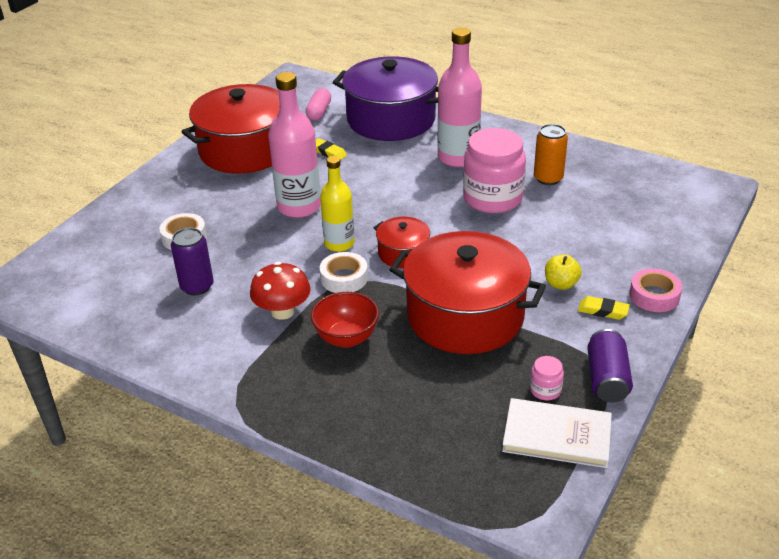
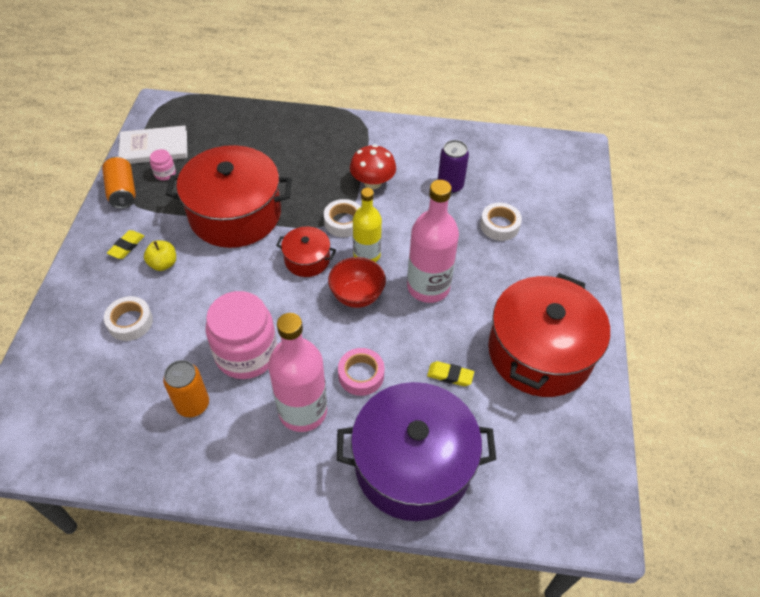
camera: 155 degrees right, 15 degrees up
pink capsule [306,88,331,121] -> none
red bowl [311,292,379,348] -> red bowl moved to [328,257,386,308]
yellow eraser [578,296,630,320] -> yellow eraser turned 60 degrees counterclockwise [107,230,144,259]
purple can [587,329,633,403] -> orange can [102,157,136,209]
pink tape [629,268,682,312] -> pink tape moved to [338,348,385,396]
none -> white tape [104,296,153,341]

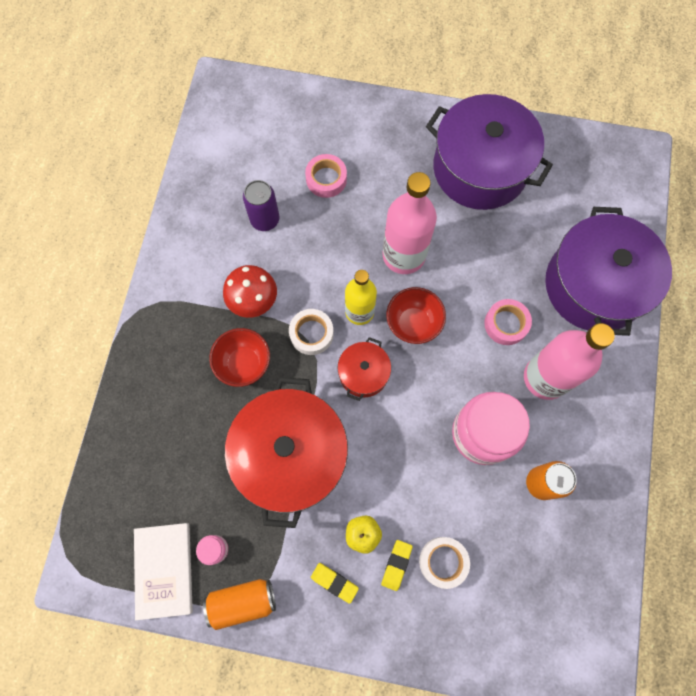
camera: 85 degrees left, 20 degrees up
yellow eraser [427,361,474,386] -> yellow eraser moved to [381,540,413,591]
white tape [480,203,522,241] -> pink tape [305,154,347,198]
red pot [488,273,610,397] -> purple pot [426,94,553,210]
none -> red bowl [209,328,270,387]

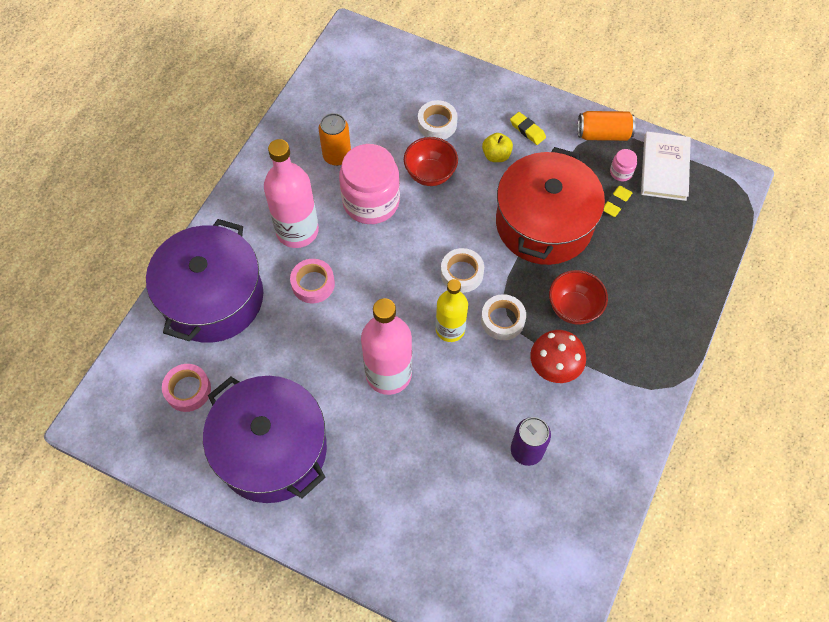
camera: 165 degrees left, 10 degrees down
pink tape [305,154,347,198] -> pink tape moved to [162,364,211,412]
red pot [337,337,391,401] -> white tape [441,248,484,293]
yellow eraser [381,540,413,591] -> yellow eraser moved to [604,186,632,217]
red bowl [386,287,446,344] -> red bowl moved to [404,137,458,186]

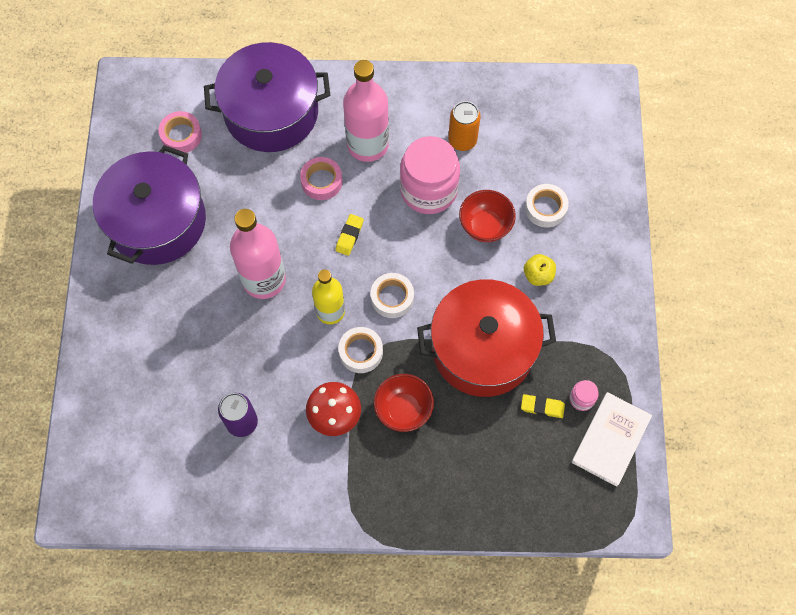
camera: 65 degrees right, 5 degrees up
yellow eraser [510,112,546,145] -> yellow eraser moved to [335,214,364,256]
orange can [578,111,636,141] -> none
white book [641,132,691,201] -> white book turned 45 degrees counterclockwise [572,392,652,487]

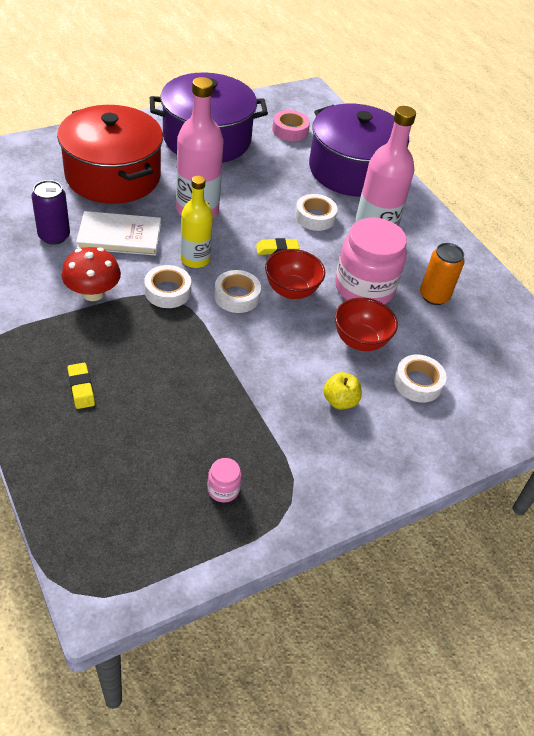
camera: 55 degrees right, 20 degrees down
pink tape [300,157,342,200] -> white tape [295,194,338,231]
red bowl [374,374,434,432] -> red bowl moved to [265,249,325,299]
red pot [417,279,556,397] -> red pot moved to [57,105,163,204]
yellow eraser [521,394,565,418] -> yellow eraser moved to [68,363,95,409]
white book [572,392,652,487] -> white book moved to [76,211,161,256]

